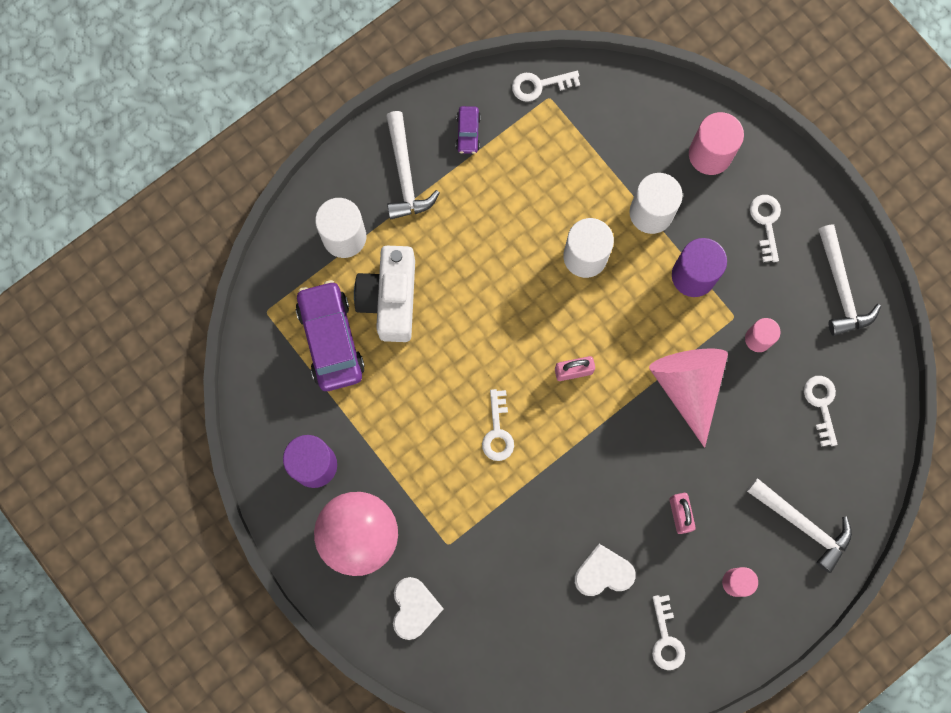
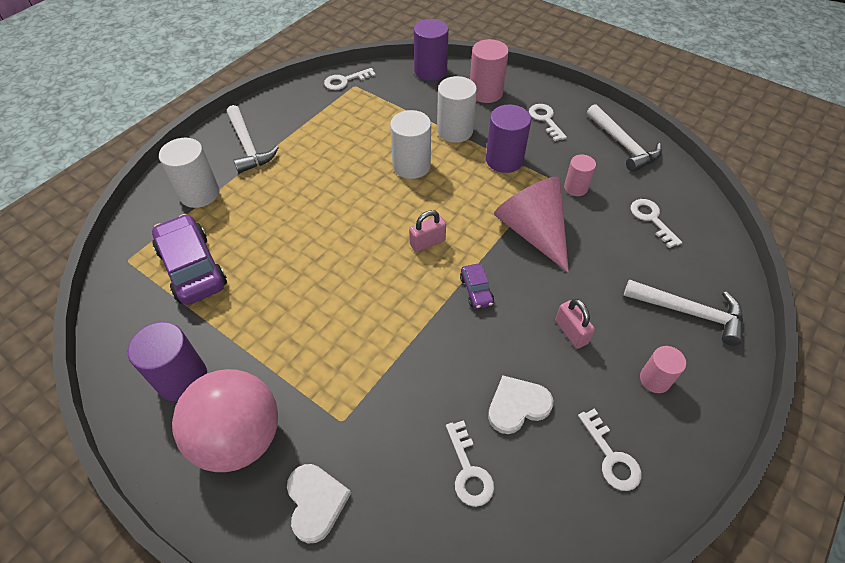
camera: 15 degrees left, 25 degrees down
white camera [354,246,415,342] -> none
purple car [456,106,481,154] -> purple car moved to [460,264,494,309]
white key [482,389,514,461] -> white key moved to [446,420,494,507]
none -> purple cylinder [414,19,449,81]

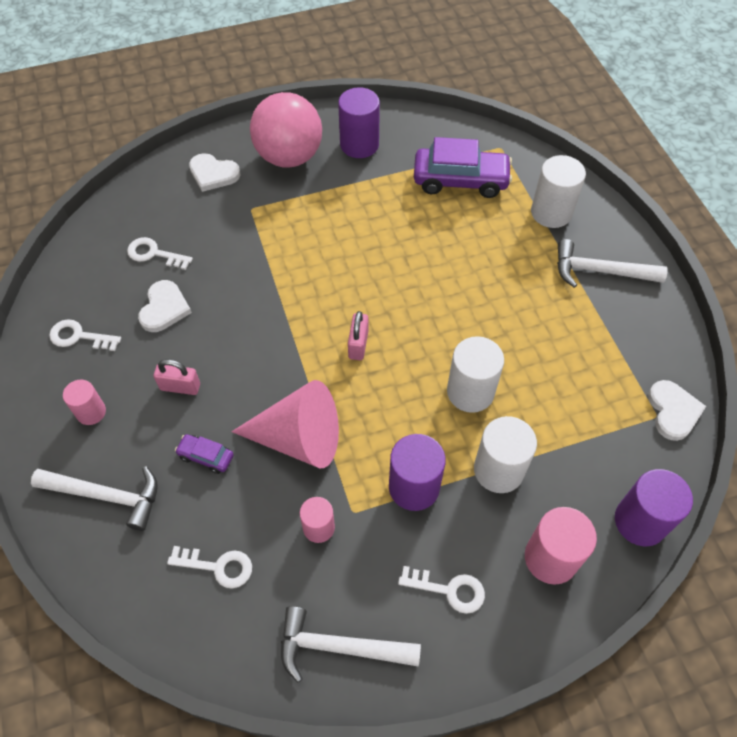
camera: 125 degrees right, 5 degrees up
white key [324,68,376,90] -> white heart [648,380,706,441]
purple car [460,264,494,309] -> purple car moved to [175,434,234,474]
white hammer [624,279,743,346] -> white hammer turned 135 degrees counterclockwise [31,466,158,531]

